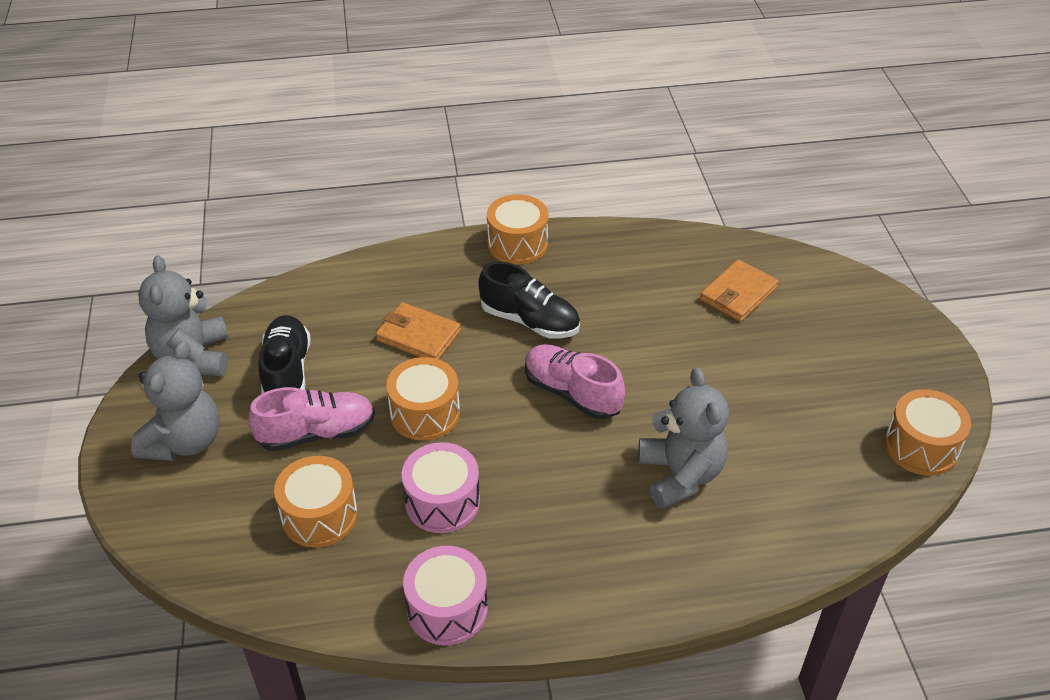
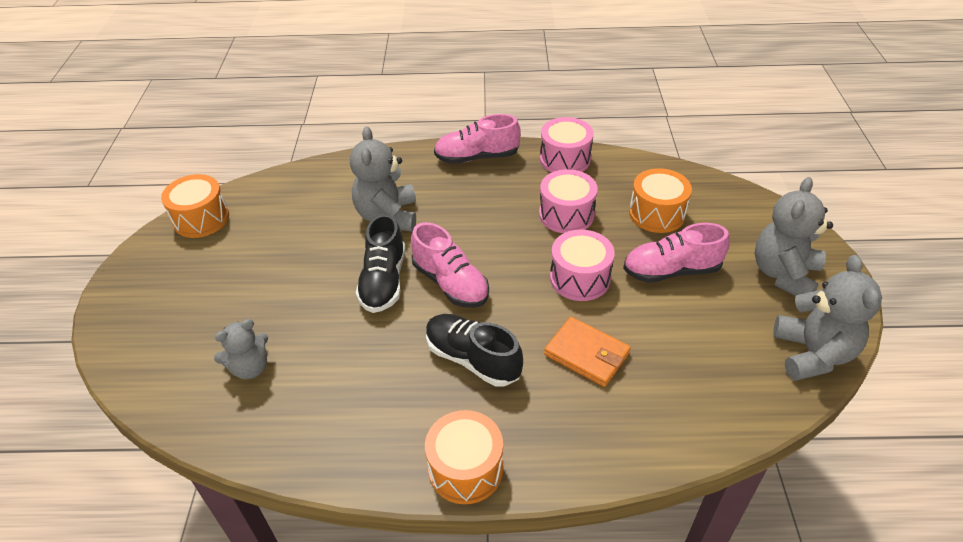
camera: 170 degrees left, 0 degrees up
black shoe [258,315,311,394] -> black shoe moved to [356,214,405,313]
orange drum [386,357,460,441] -> pink drum [550,230,615,301]
orange wallet [700,259,779,322] -> grey teddy bear [214,319,268,379]
none -> pink shoe [434,114,521,164]

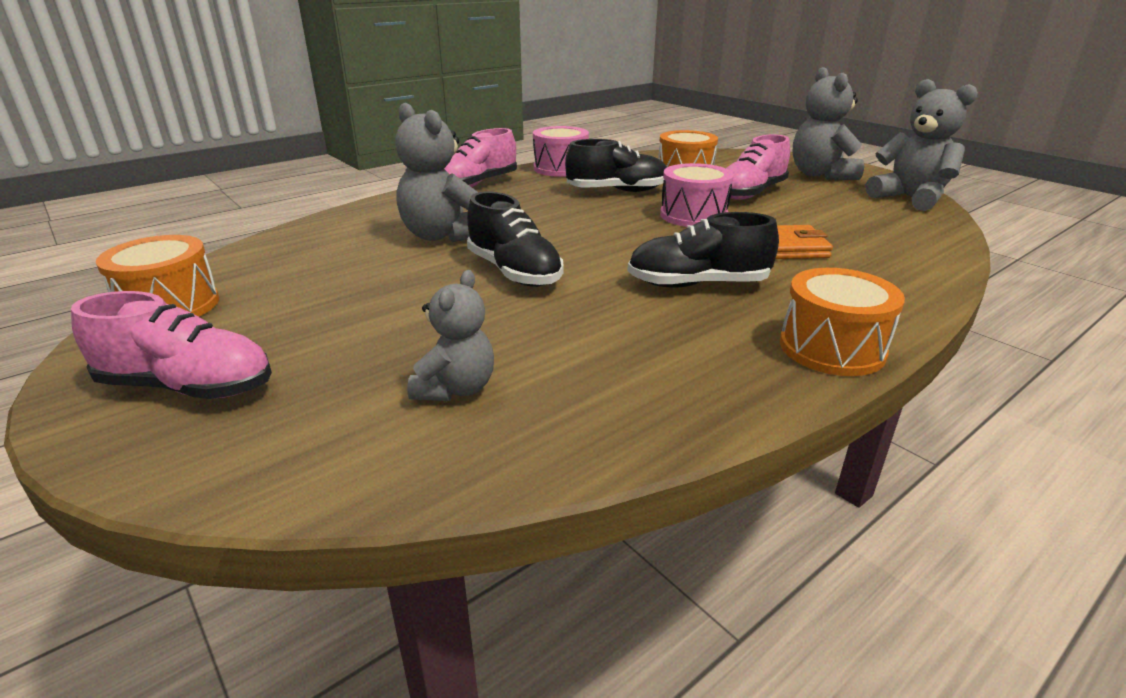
camera: 40 degrees left, 15 degrees down
pink shoe [411,222,489,308] -> pink shoe moved to [71,291,272,399]
pink drum [539,169,598,233] -> black shoe [565,139,667,192]

